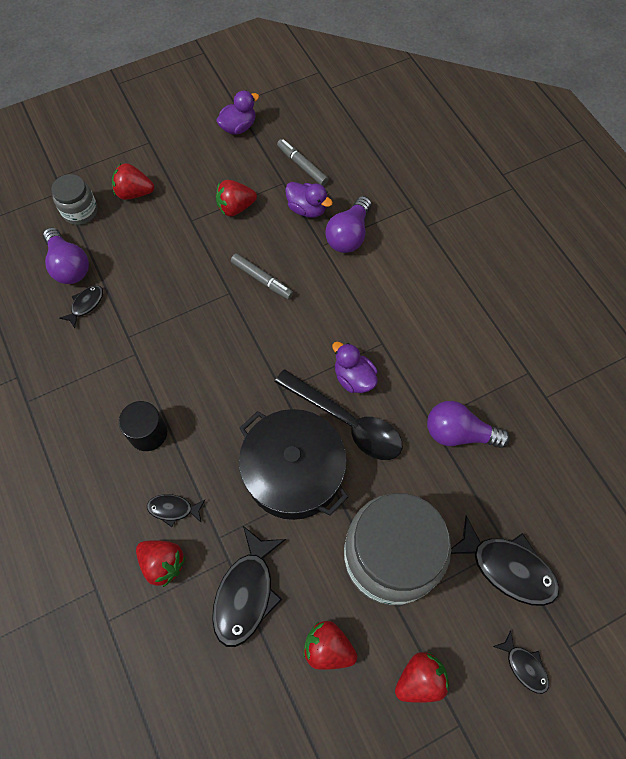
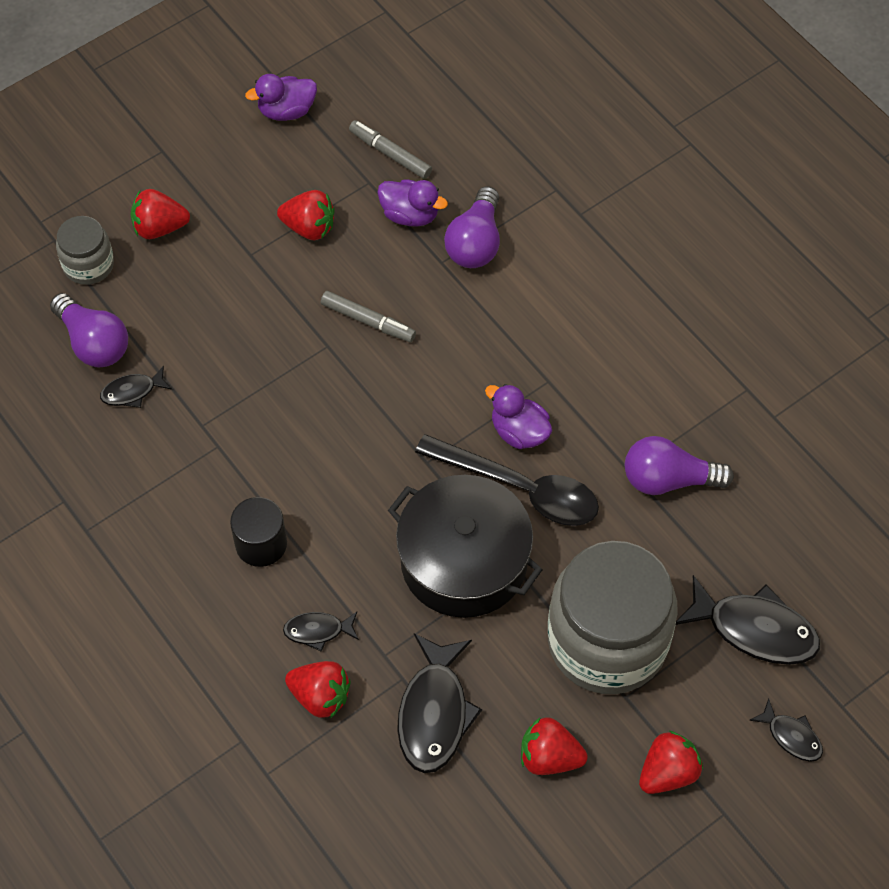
camera: 10 degrees left, 5 degrees down
black fish [59,285,103,328] -> black fish turned 135 degrees counterclockwise [100,366,172,408]
purple duck [216,91,259,135] -> purple duck turned 150 degrees counterclockwise [245,74,317,121]
red strawberry [216,180,257,217] -> red strawberry turned 135 degrees counterclockwise [277,190,335,240]

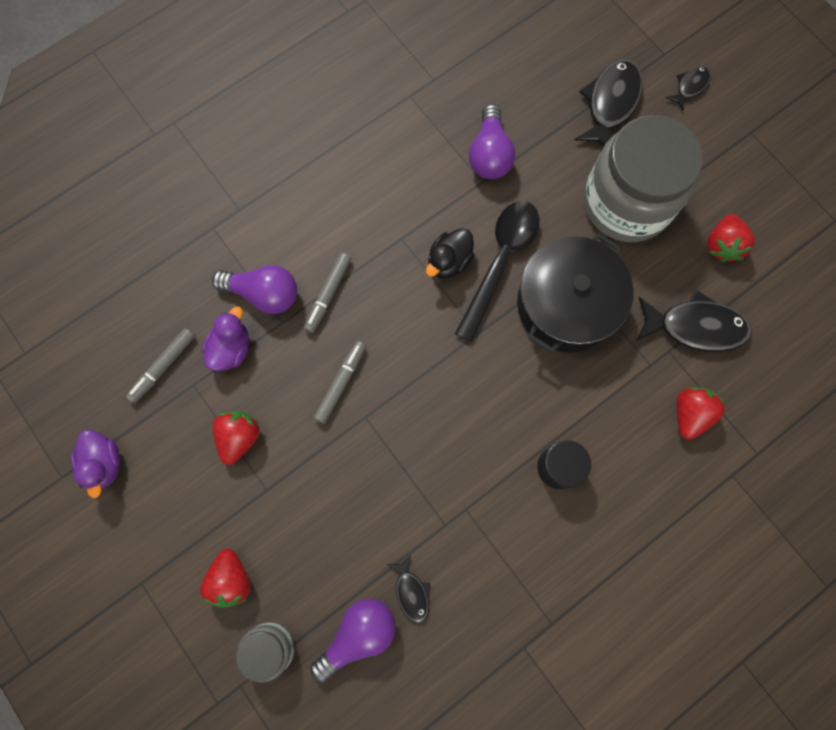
camera: 90 degrees left, 15 degrees up
black fish [283,612,359,652] -> none
purple duck [485,384,552,449] -> black duck [426,228,475,279]
red strawberry [639,731,703,794] -> none
none -> grey marker [304,253,351,333]

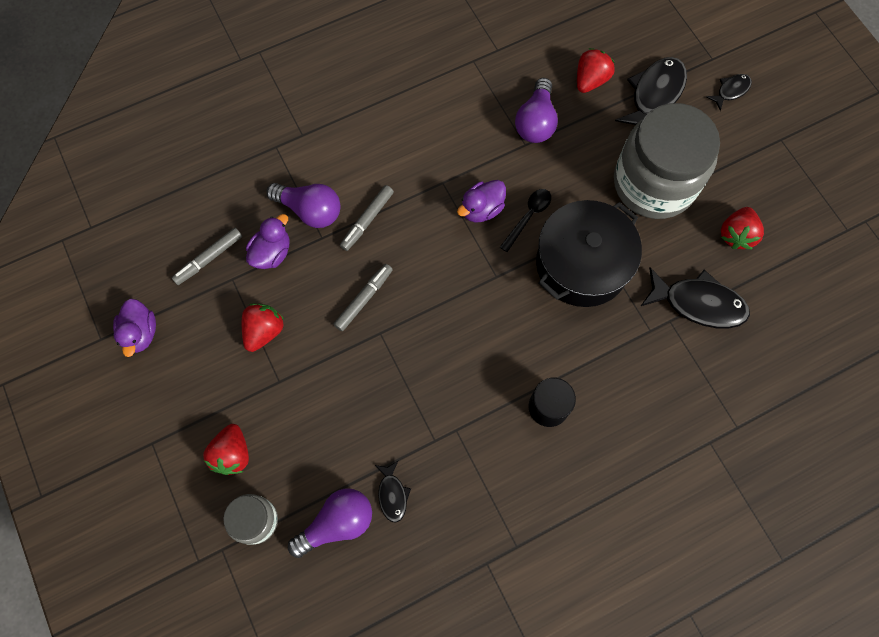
camera: 10 degrees right, 5 degrees down
black duck [426,228,475,279] -> purple duck [457,180,506,223]
black spoon [455,201,540,342] -> black spoon [500,189,551,252], size x0.55
red strawberry [676,387,726,440] -> red strawberry moved to [577,48,615,93]

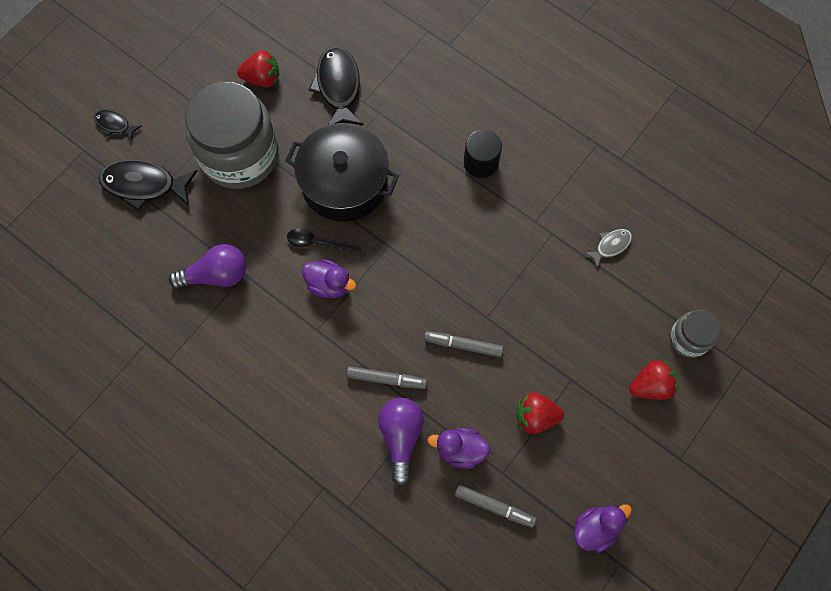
camera: 115 degrees left, 0 degrees up
purple light bulb [288,488,372,558] -> none
black fish [375,461,411,523] -> grey fish [584,229,632,268]
red strawberry [577,48,615,93] -> none

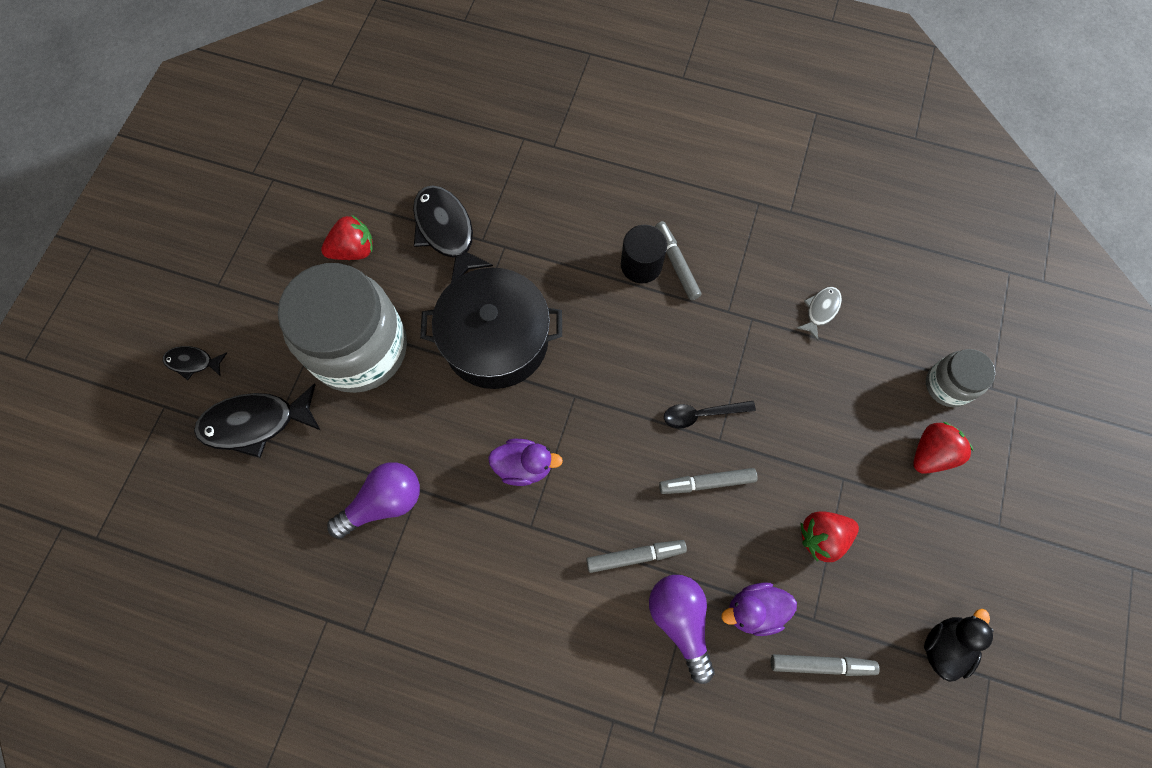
camera: 20 degrees left, 0 degrees up
black spoon [287,228,362,254] -> black spoon moved to [664,401,756,428]
purple duck [574,504,632,553] -> black duck [924,609,994,682]
none -> grey marker [655,221,702,300]

